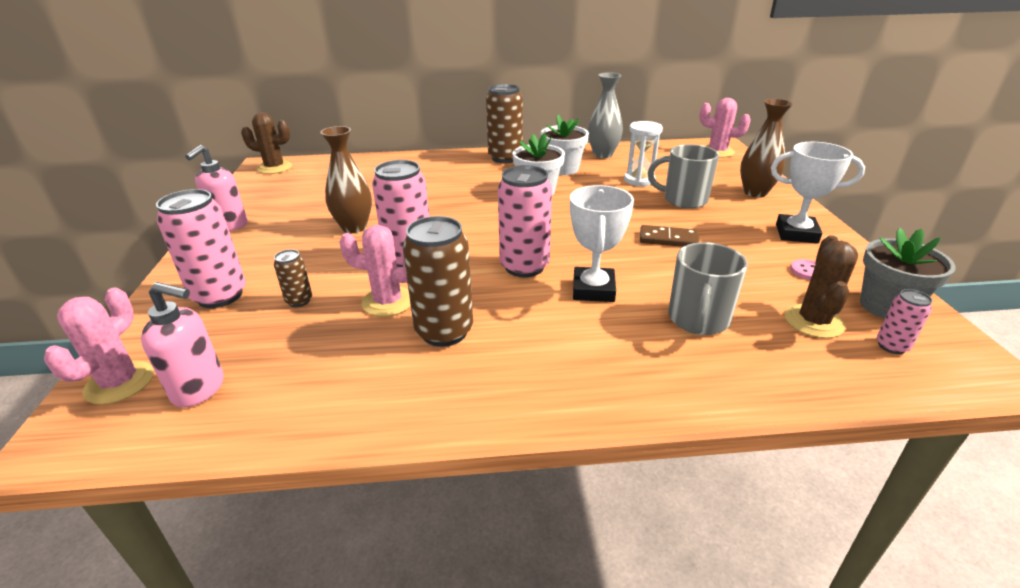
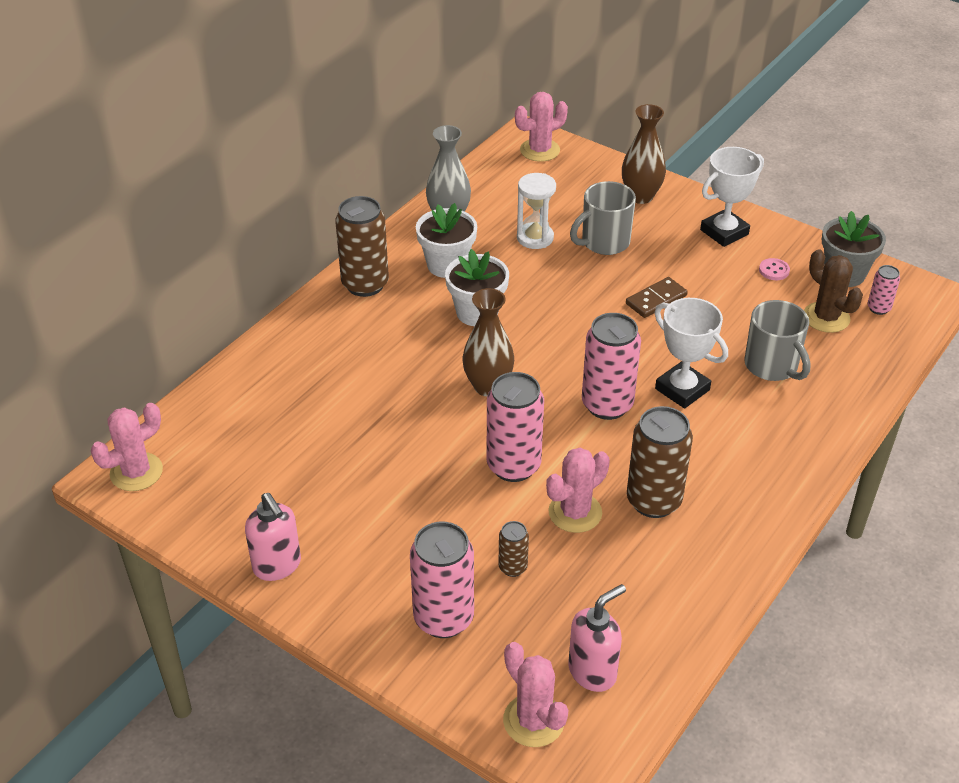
camera: 50 degrees left, 10 degrees up
brown cactus [241,112,292,174] -> pink cactus [91,403,163,491]
brown vase [320,126,372,233] -> brown vase moved to [463,288,514,396]

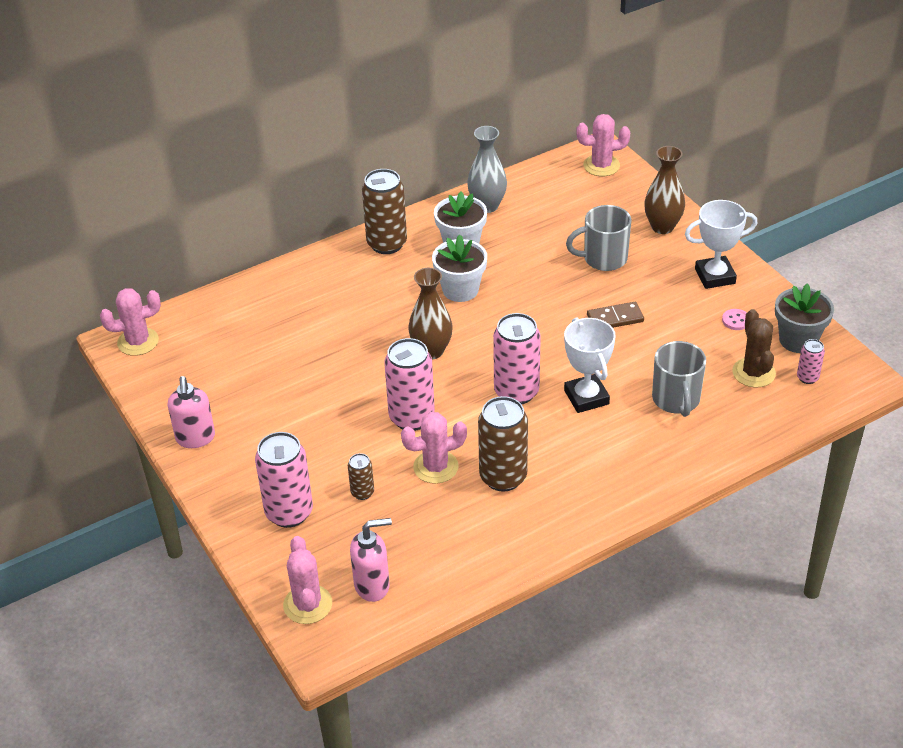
camera: 25 degrees right, 0 degrees up
white hourglass [517,173,556,249] -> none

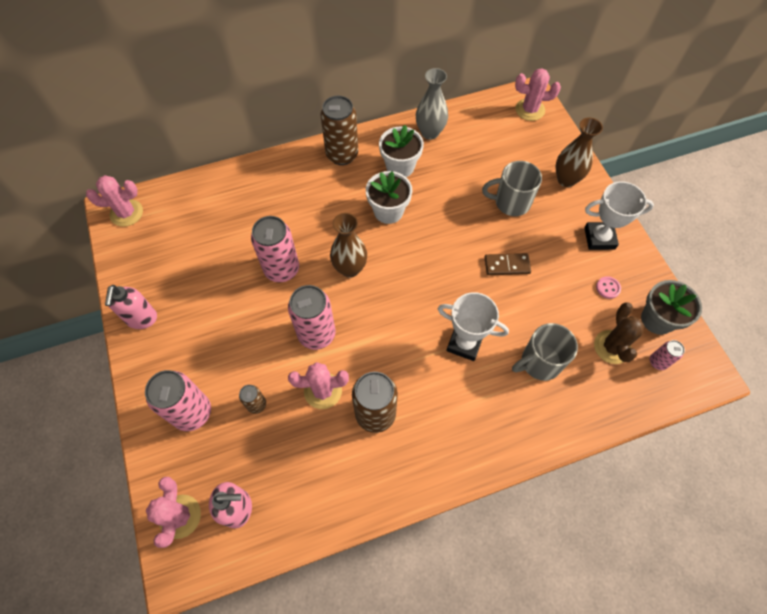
camera: 10 degrees right, 20 degrees up
pink can [493,313,541,404] -> pink can moved to [251,216,299,282]
white trophy [564,317,616,413] -> white trophy turned 60 degrees counterclockwise [438,292,509,361]
grey mug [652,341,706,417] -> grey mug turned 60 degrees clockwise [512,323,578,381]

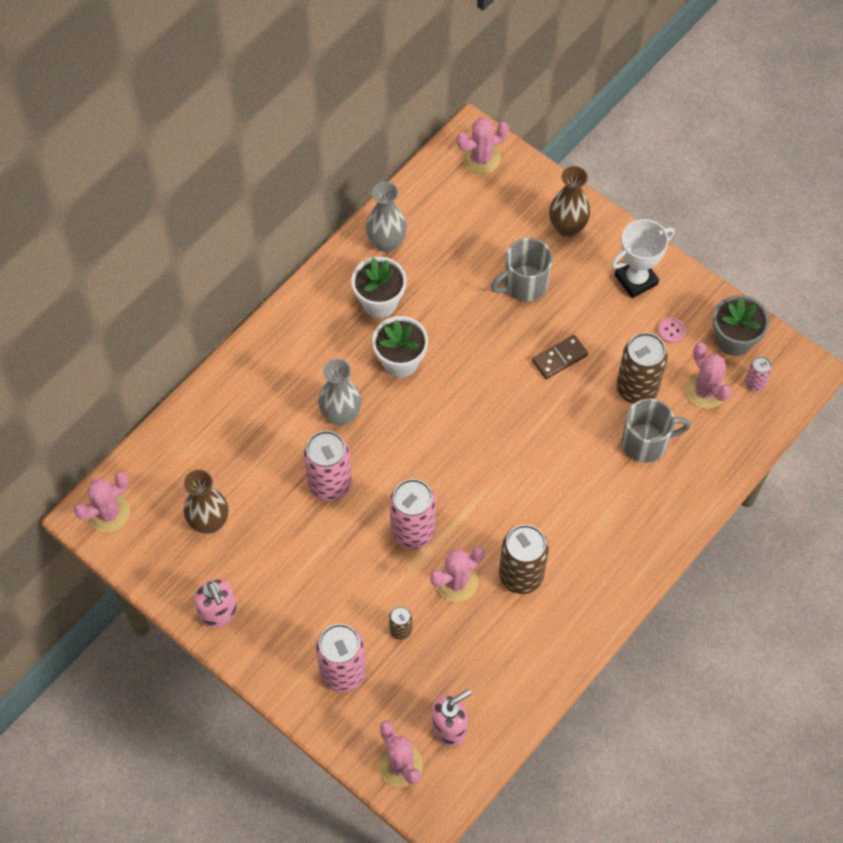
camera: 30 degrees left, 0 degrees up
brown can [320,96,358,165] -> brown can moved to [616,333,668,404]
brown vase [330,213,367,278] -> brown vase moved to [184,470,228,534]
white trophy [438,292,509,361] -> none
grey mug [512,323,578,381] -> grey mug turned 135 degrees counterclockwise [622,398,691,463]
brown cactus [594,302,645,364] -> pink cactus [686,342,732,409]
none -> grey vase [318,359,362,426]

